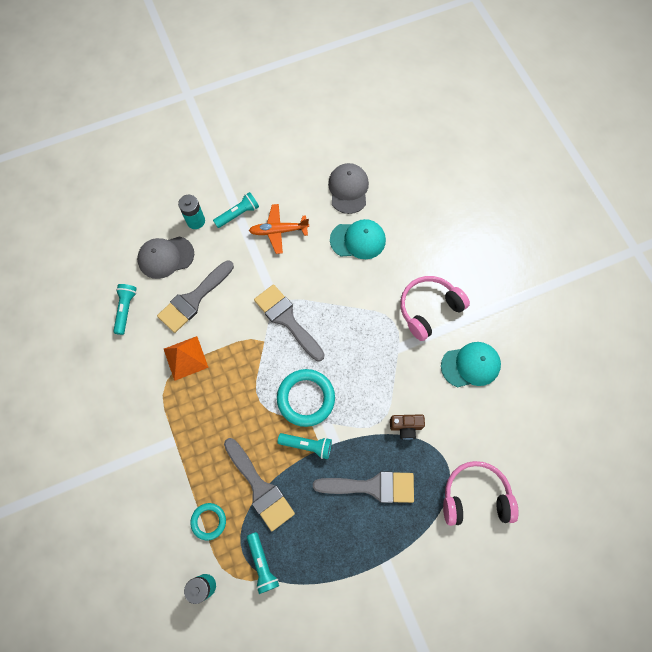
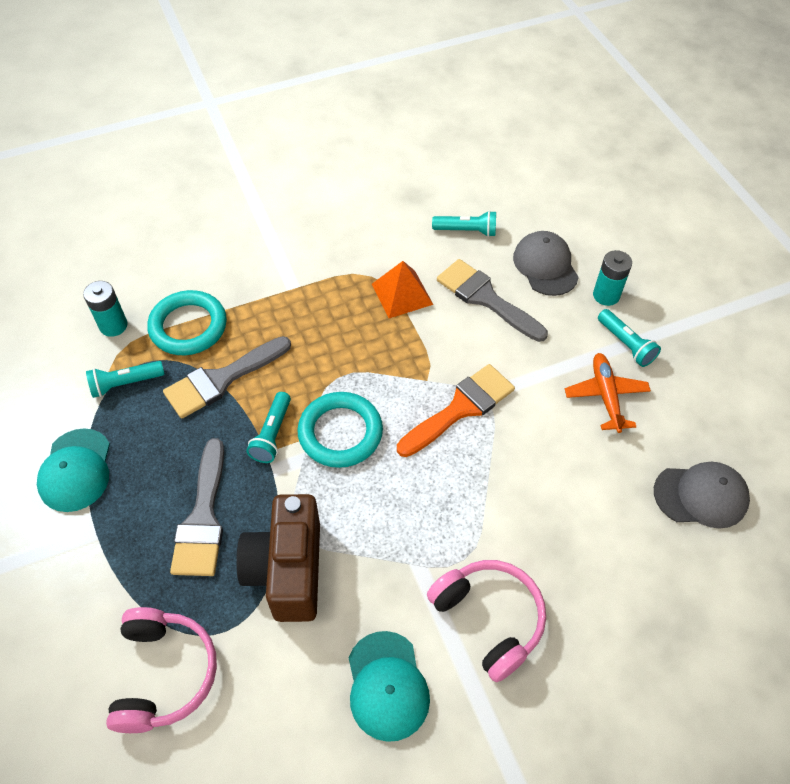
camera: 90 degrees right, 15 degrees down
turquoise ring [190,503,226,540] -> turquoise ring [147,290,227,355], size x1.74
grey brush [254,284,325,361] -> orange brush [397,364,515,457]
turquoise cap [330,219,386,259] -> turquoise cap moved to [37,428,110,512]
brown camera [390,414,425,440] -> brown camera [236,494,320,622], size x2.10

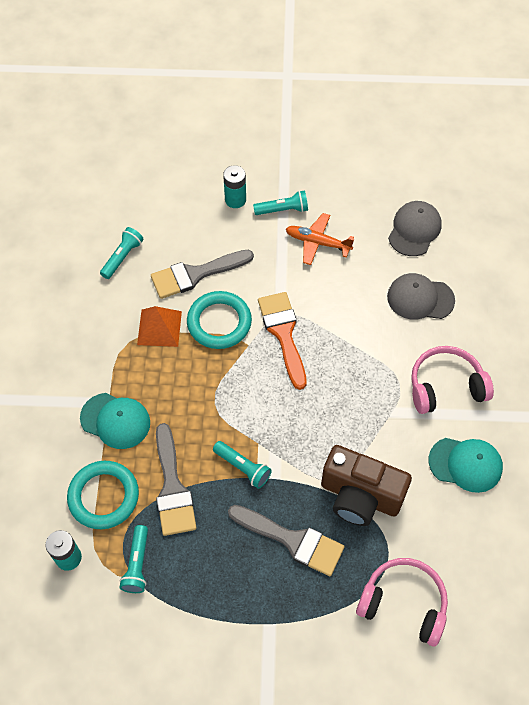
camera: 65 degrees left, 5 degrees up
turquoise cap [37,428,110,512] -> turquoise cap moved to [80,393,150,449]
turquoise ring [297,392,383,468] -> turquoise ring moved to [187,291,252,349]
grey cap [513,231,579,296] -> grey cap moved to [387,273,455,320]

